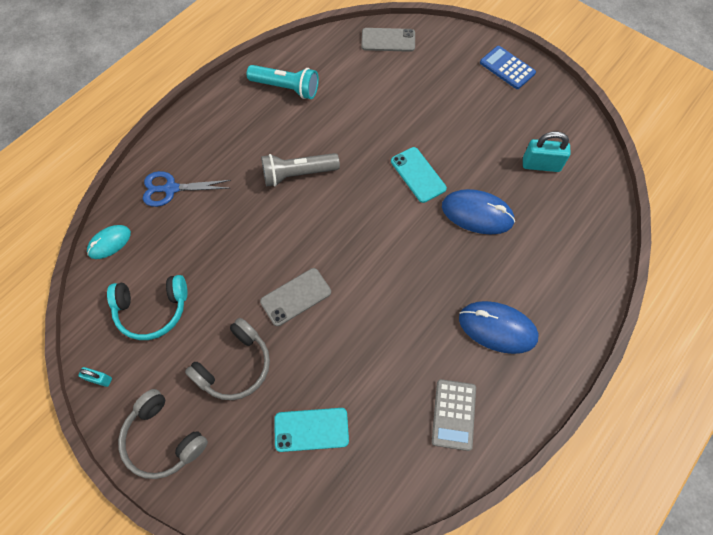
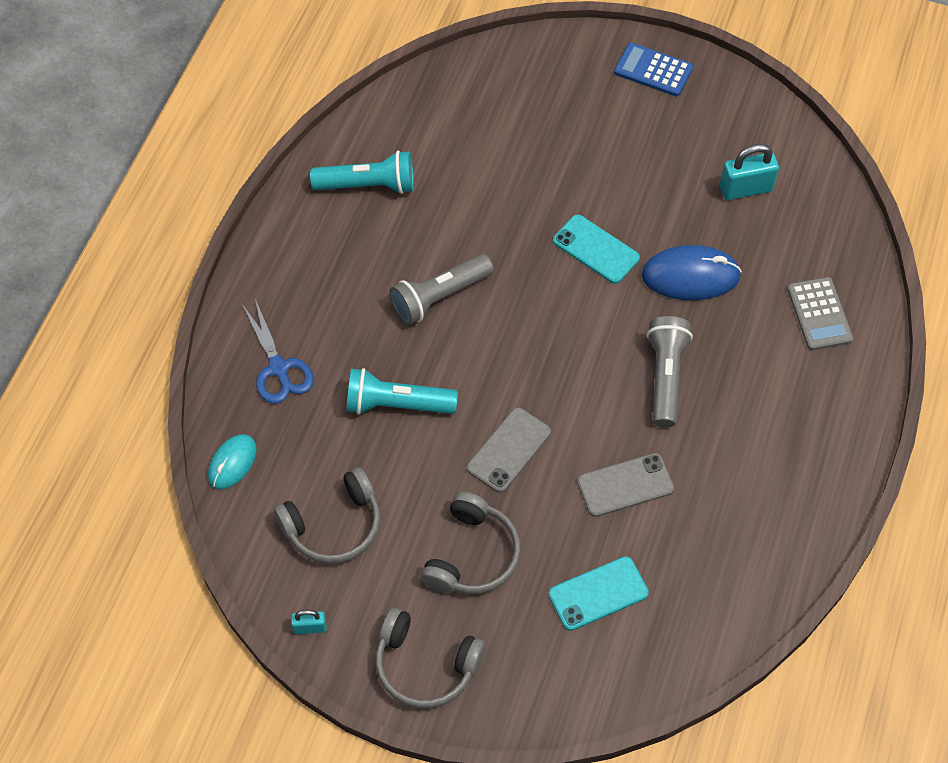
camera: 20 degrees left, 5 degrees down
turquoise headphones [107,275,187,340] -> grey headphones [274,467,380,564]
blue scissors [143,171,231,207] -> blue scissors turned 90 degrees counterclockwise [242,299,314,404]
grey phone [361,28,415,52] -> grey phone moved to [577,453,674,517]
grey calculator [432,379,476,451] -> grey calculator moved to [787,277,853,350]
blue mouse [459,301,538,354] -> none
none -> turquoise flashlight [346,368,458,415]
none -> grey flashlight [647,316,693,428]

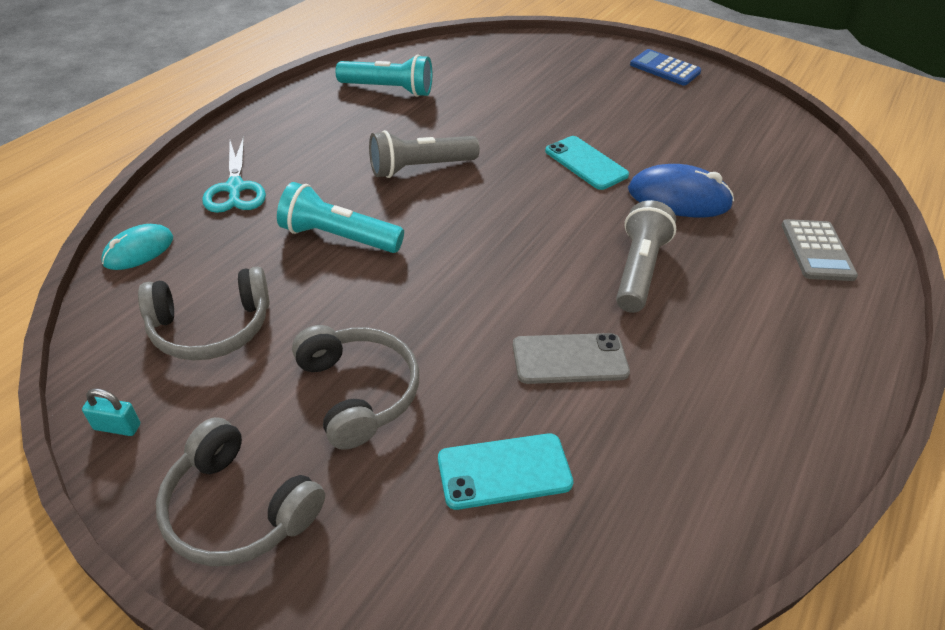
camera: 10 degrees right, 15 degrees down
blue scissors [242,299,314,404] -> turquoise scissors [202,136,266,213]
grey headphones [421,492,521,594] -> grey headphones turned 60 degrees counterclockwise [292,325,419,450]
grey phone [467,407,551,493] -> none
turquoise padlock [720,144,779,200] -> none

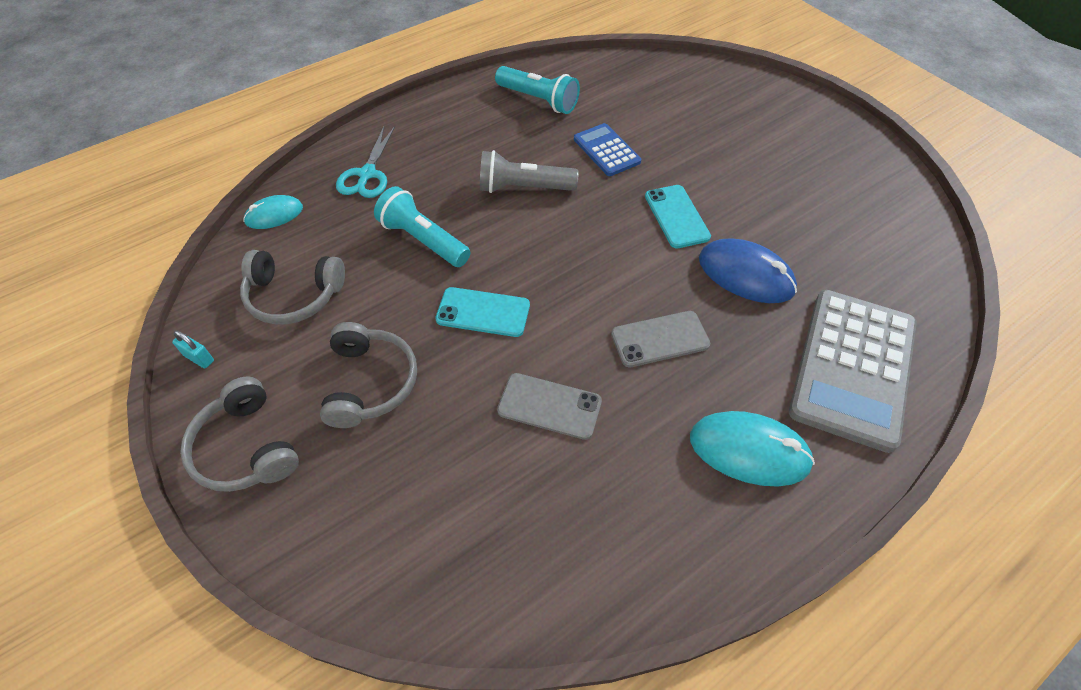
camera: 25 degrees right, 10 degrees up
turquoise phone [438,433,573,510] -> turquoise phone moved to [435,287,530,337]
grey flashlight [616,200,676,313] -> grey phone [611,311,710,367]
blue calculator [630,49,701,86] -> blue calculator moved to [574,123,641,176]
grey calculator [782,219,858,281] -> grey calculator [789,290,917,453], size x1.93
none -> turquoise mouse [690,411,815,487]

